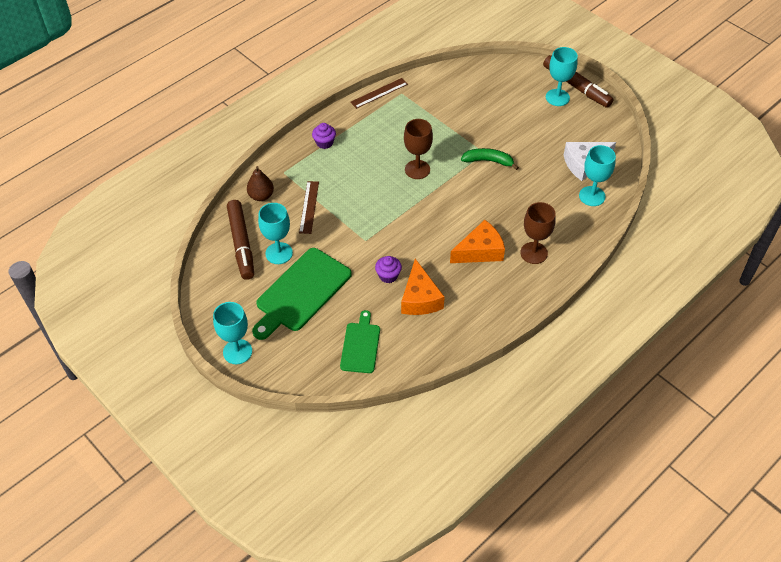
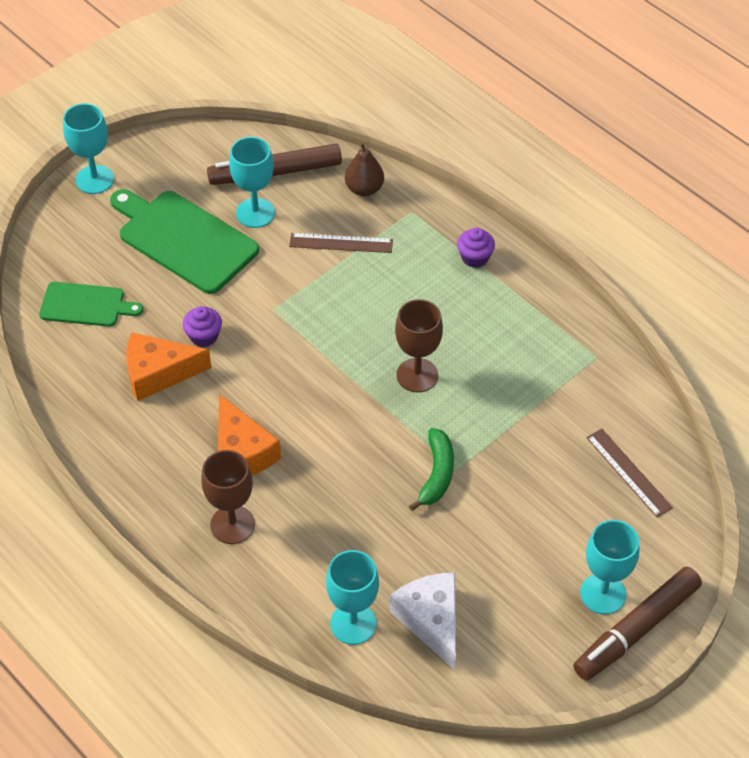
camera: 90 degrees right, 0 degrees up
brown ruler [350,78,408,109] -> brown ruler moved to [586,429,673,517]

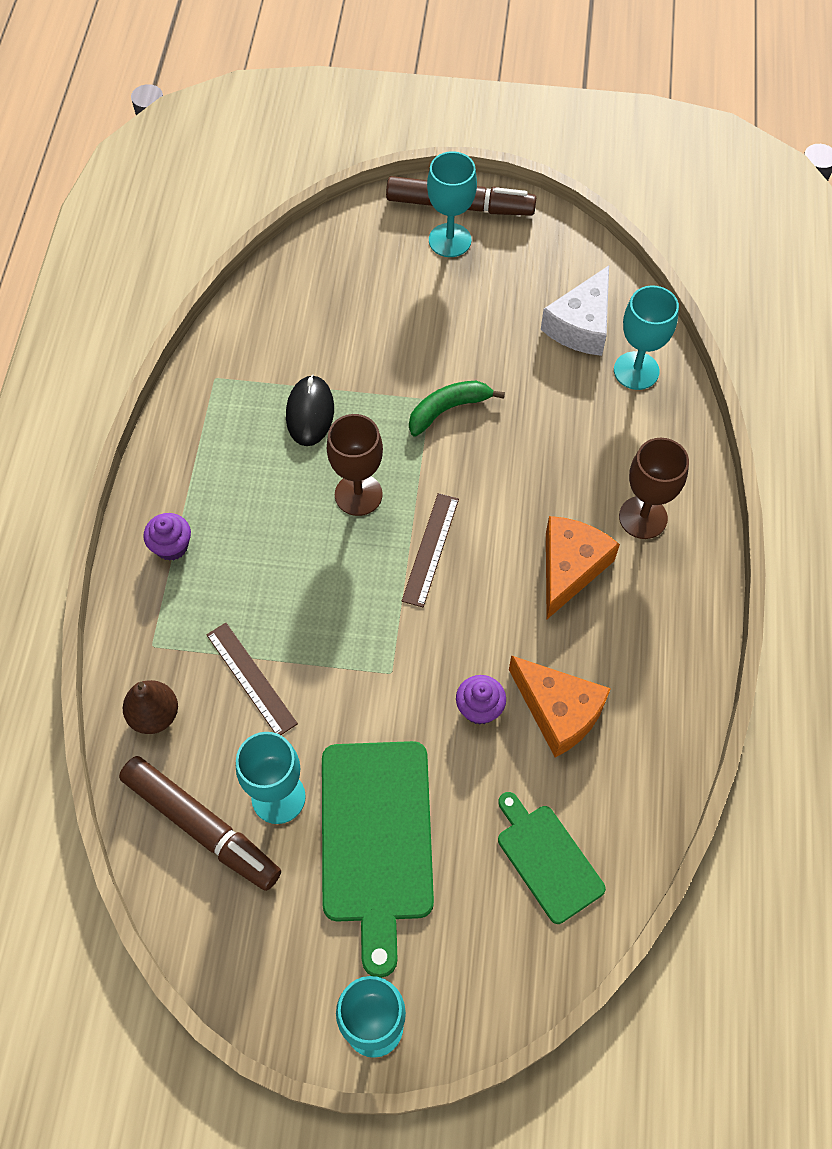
camera: 130 degrees left, 10 degrees up
brown ruler [586,429,673,517] -> brown ruler moved to [402,493,459,607]
none -> black mouse [286,375,334,446]

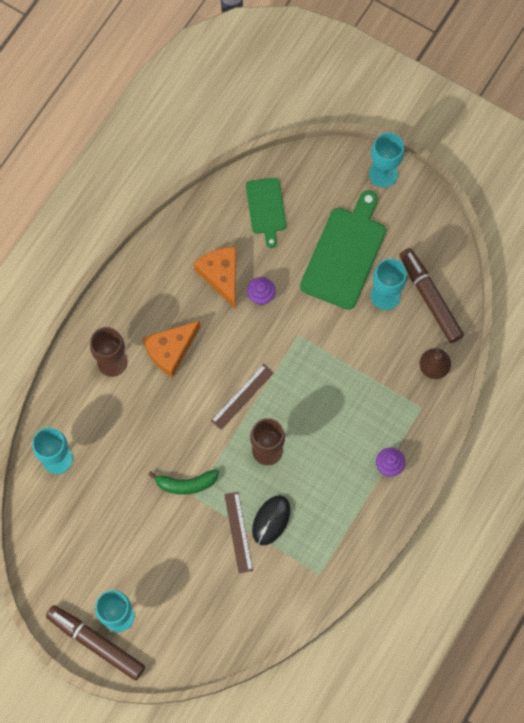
camera: 155 degrees left, 10 degrees up
brown ruler [206,623,298,735] -> brown ruler moved to [224,492,253,573]
white cheese [541,265,609,356] -> none

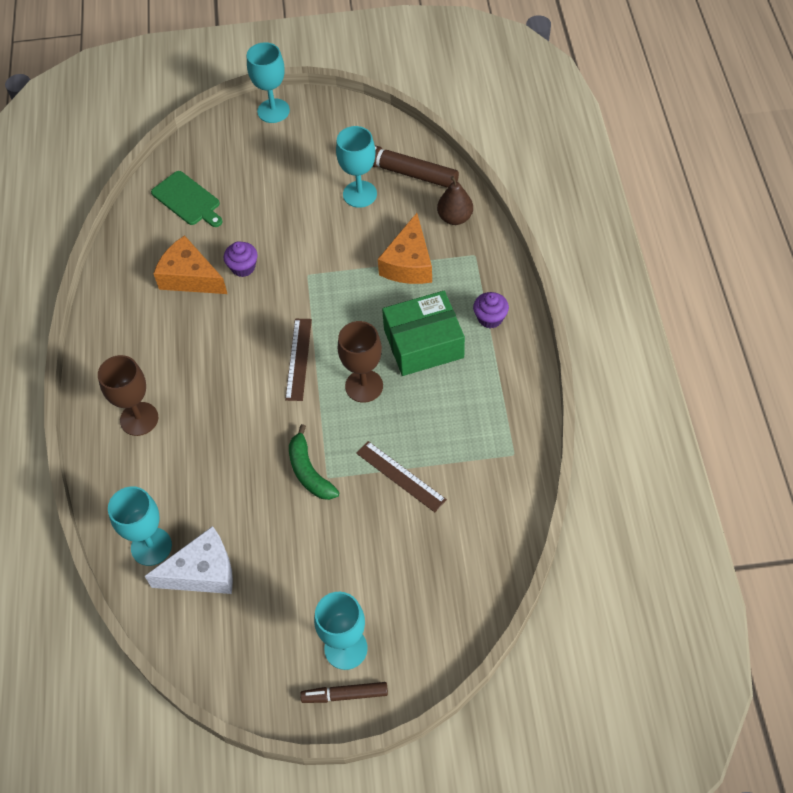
camera: 35 degrees left, 15 degrees down
brown marker [46,605,145,680] -> brown marker [300,682,388,703], size x0.56
orange cheese [142,321,200,377] -> orange cheese moved to [378,213,432,284]
green banana [148,469,219,495] -> green banana turned 105 degrees clockwise [289,424,339,500]
black mouse [252,495,290,545] -> none
green cutting board [300,190,386,310] -> none
none -> white cheese [145,526,233,594]
none -> green box [382,291,465,376]

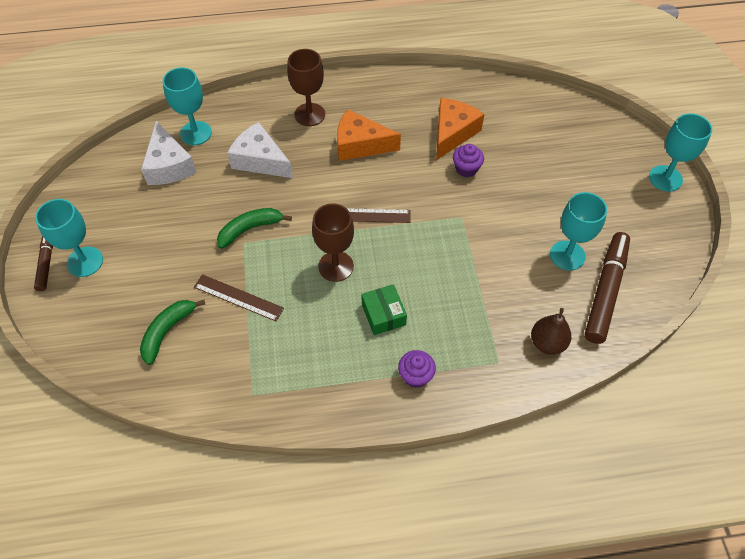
camera: 85 degrees right, 0 degrees up
green cutting board [151,171,223,227] -> none
brown ruler [356,441,447,512] -> brown ruler turned 75 degrees clockwise [194,274,284,321]
orange cheese [378,213,432,284] -> orange cheese moved to [337,109,401,161]
green box [382,291,465,376] -> green box [361,284,407,335], size x0.58
none -> green banana [140,300,205,365]
none -> white cheese [227,122,293,178]

